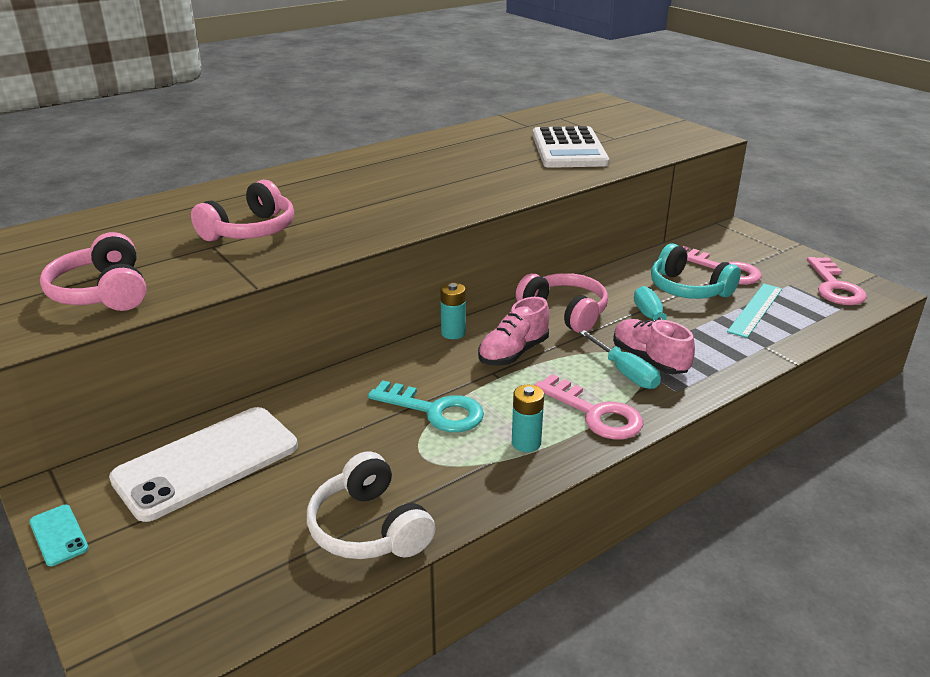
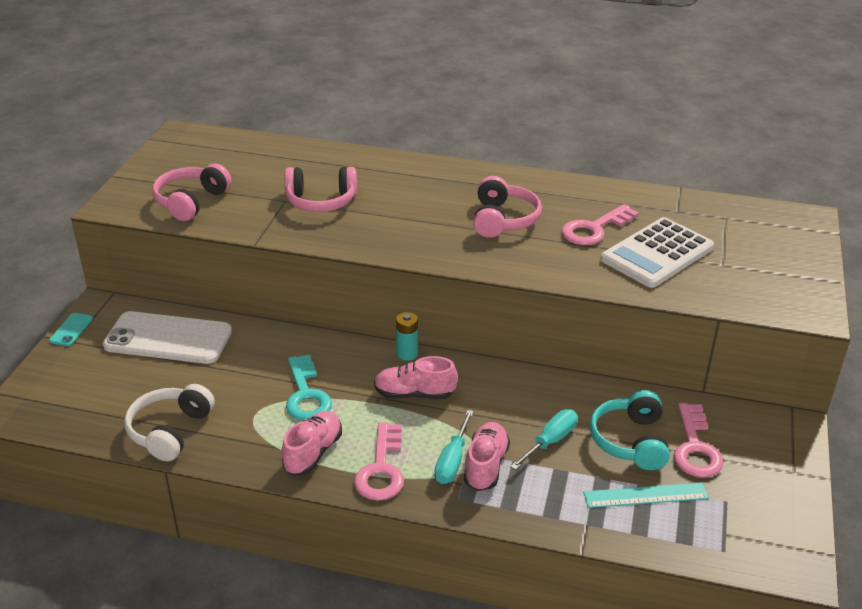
camera: 50 degrees right, 5 degrees up
turquoise battery [512,385,544,452] -> pink shoe [282,411,342,475]
pink headphones [516,273,608,333] -> pink headphones moved to [473,176,542,238]
pink key [807,257,867,305] -> pink key moved to [562,204,639,245]

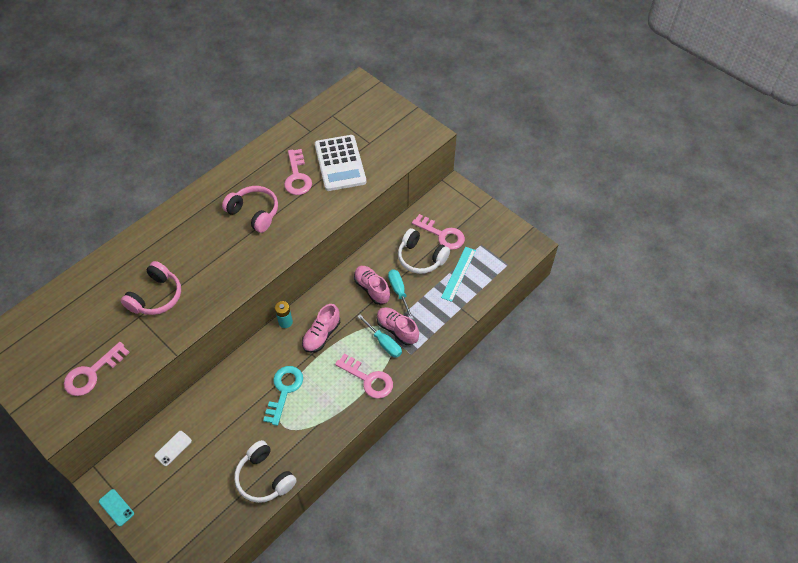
camera: 60 degrees left, 20 degrees up
white phone [103,311,232,364] -> white phone [155,431,192,466], size x0.41
pink headphones [152,164,231,221] -> pink key [64,342,130,396]
pink shoe [282,411,342,475] -> pink shoe moved to [354,266,390,305]
turquoise key [286,355,332,421] -> turquoise key turned 90 degrees counterclockwise [263,366,303,426]
turquoise headphones [590,390,670,470] -> white headphones [398,228,450,274]

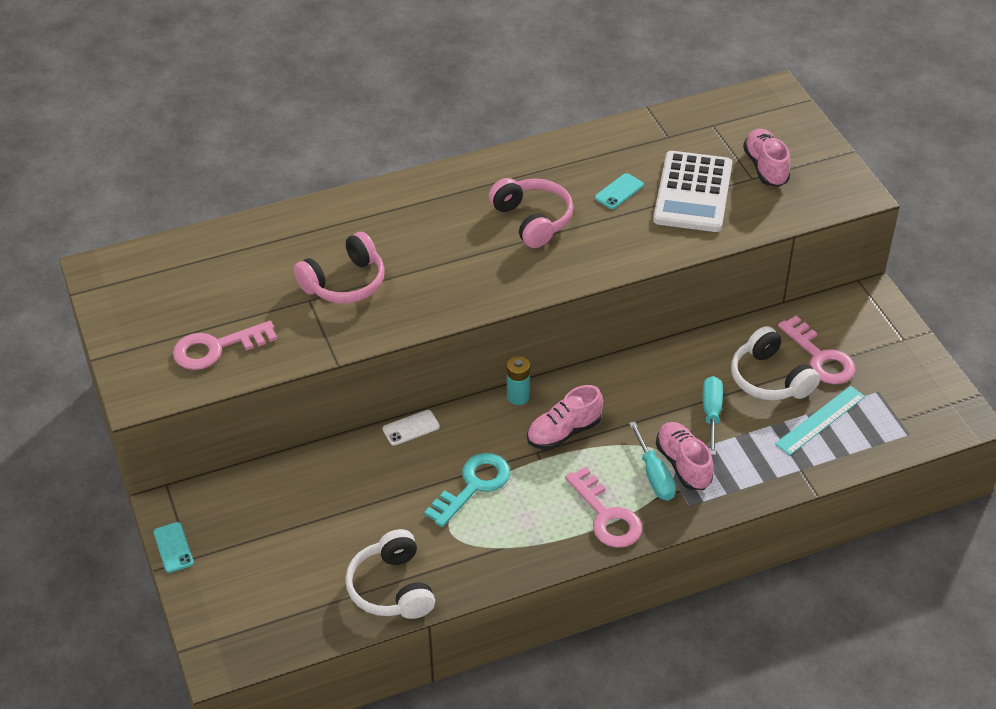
camera: 25 degrees right, 10 degrees down
white phone [155,431,192,466] -> white phone moved to [382,410,440,446]
pink key [284,149,312,195] -> turquoise phone [595,173,644,209]
pink shoe [354,266,390,305] -> pink shoe moved to [743,129,790,187]

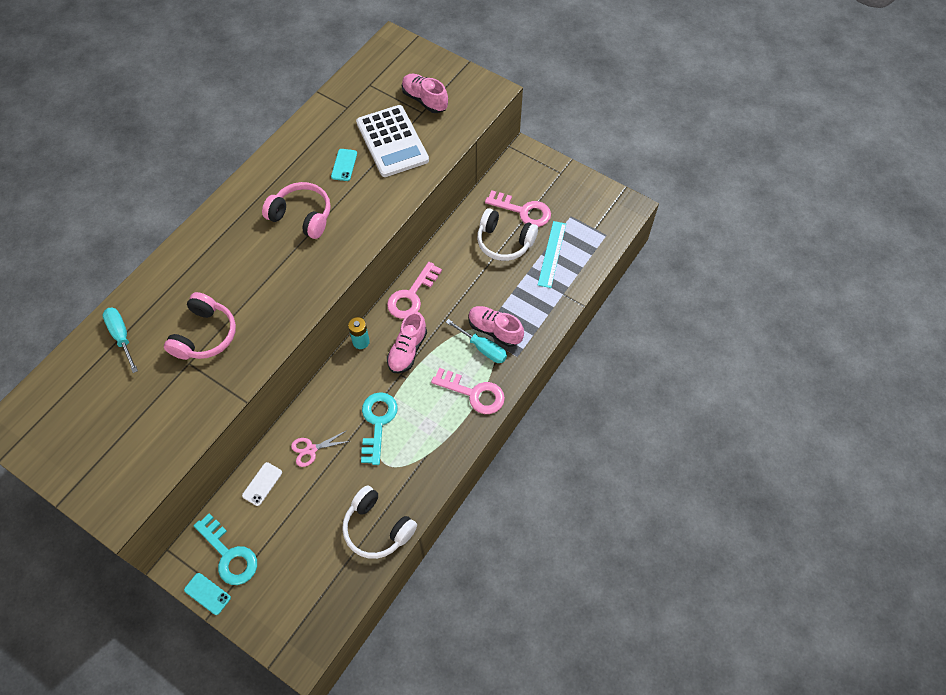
camera: 35 degrees left, 15 degrees up
pink key [173,321,277,370] -> pink key moved to [387,262,442,319]
white phone [382,410,440,446] -> white phone moved to [242,462,282,506]
turquoise screwdriver [703,376,723,455] -> turquoise screwdriver moved to [103,308,138,373]
none -> turquoise key [194,513,257,585]
none -> pink scissors [291,431,350,467]

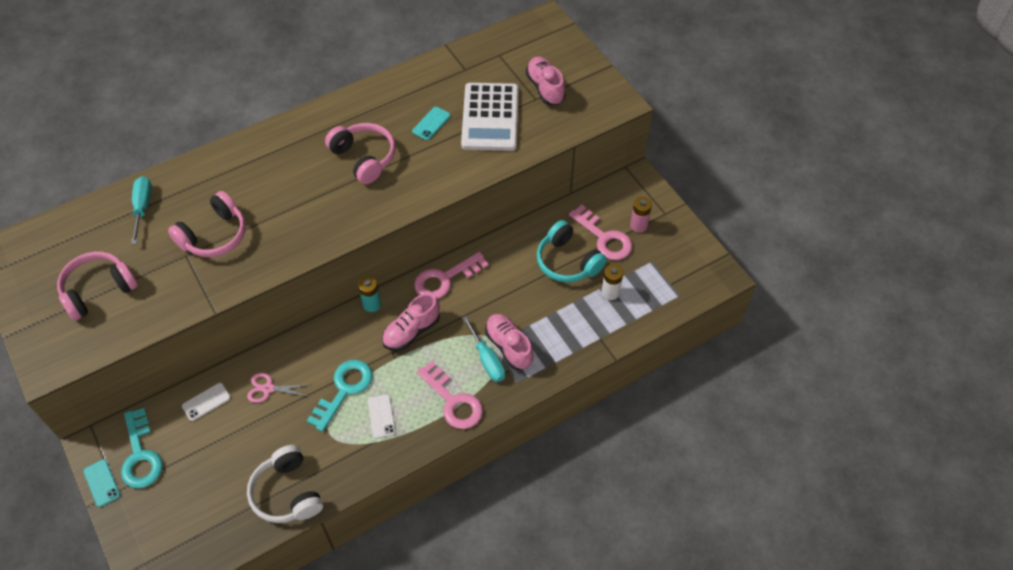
camera: 25 degrees right, 5 degrees down
white headphones [477,208,538,261] -> turquoise headphones [537,220,607,282]
turquoise ruler [538,221,566,288] -> white battery [602,264,623,300]
none -> pink headphones [57,252,138,321]
none -> white phone [368,394,396,439]
none -> pink battery [630,197,652,233]

